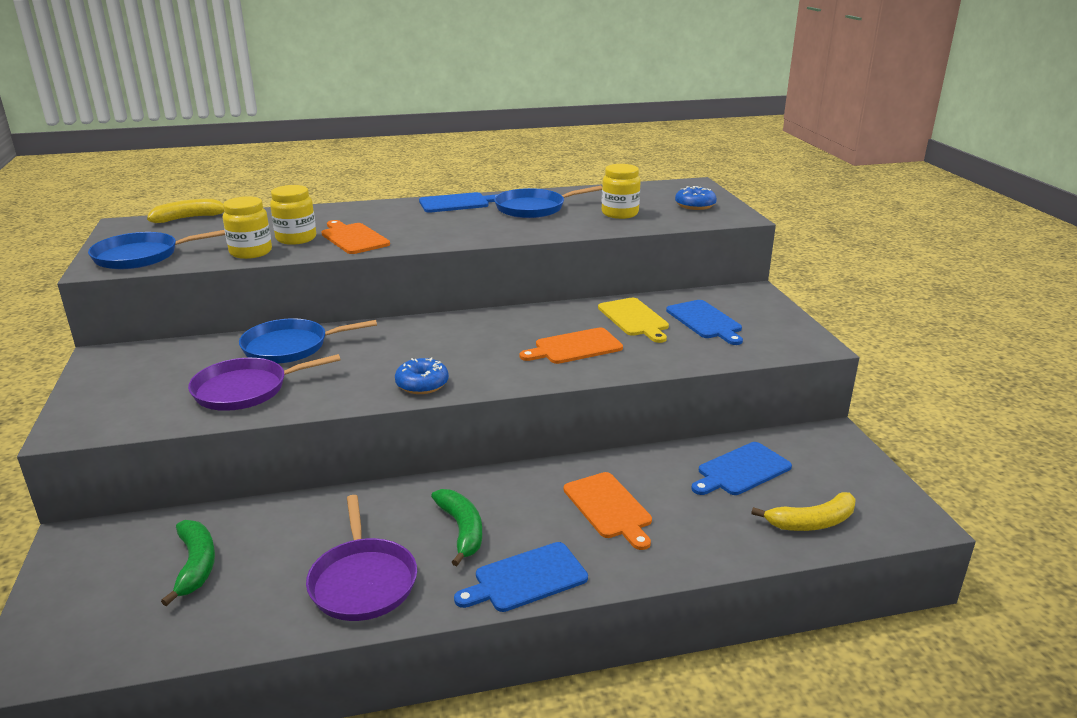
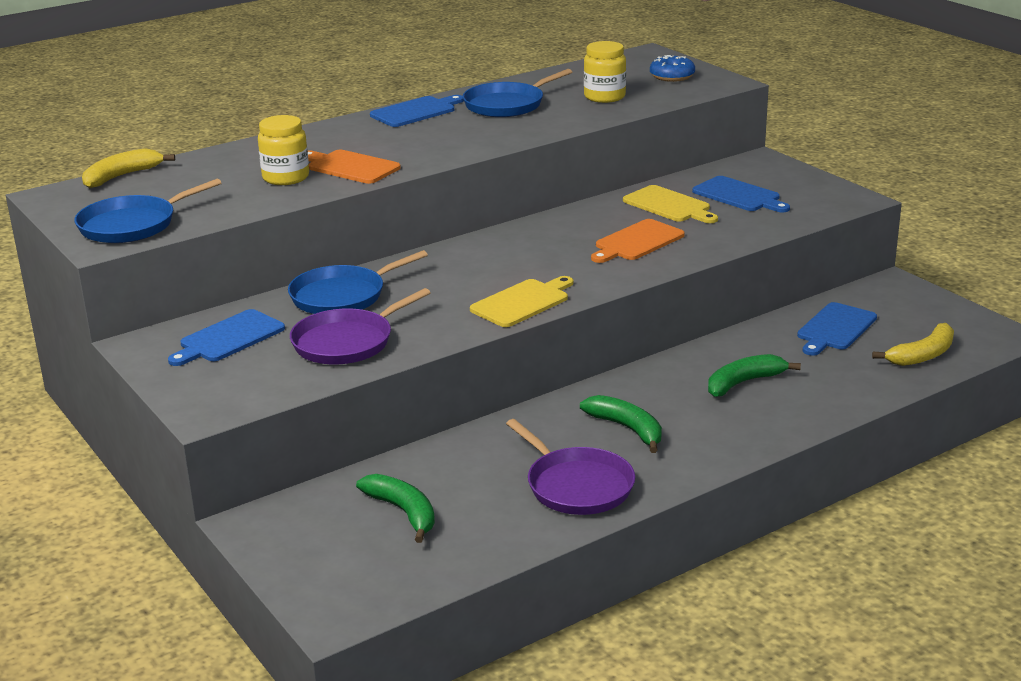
camera: 20 degrees left, 0 degrees up
yellow jar [223,196,272,259] -> none
blue donut [395,357,449,394] -> yellow cutting board [470,276,573,327]
blue cutting board [454,542,588,612] -> blue cutting board moved to [168,309,285,366]
orange cutting board [564,472,652,550] -> green banana [708,354,801,397]

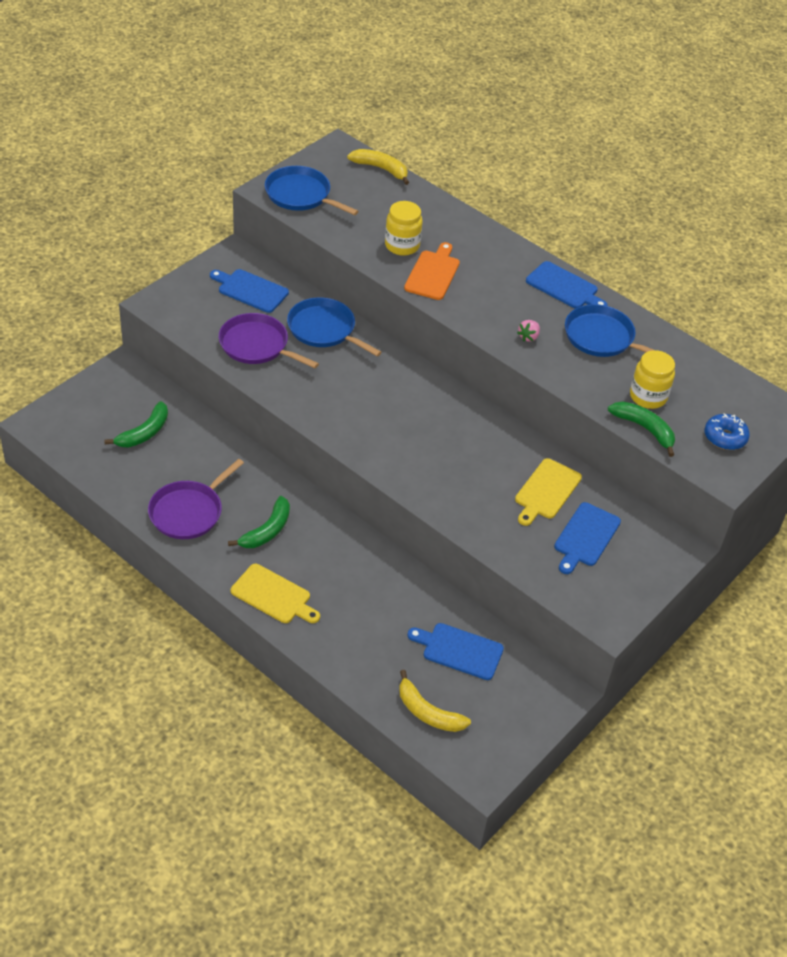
camera: 70 degrees right, 20 degrees up
yellow cutting board [470,276,573,327] -> yellow cutting board moved to [231,564,320,623]
orange cutting board [591,219,685,263] -> none
green banana [708,354,801,397] -> green banana moved to [608,401,675,457]
none -> pink strawberry [517,320,540,341]

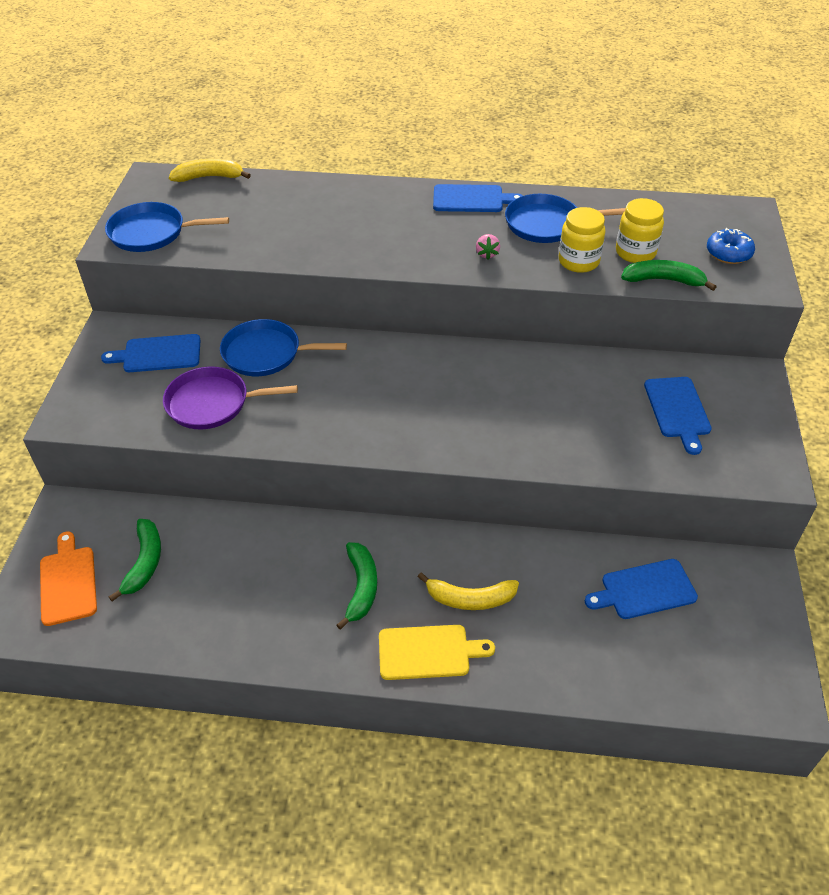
camera: 30 degrees left, 0 degrees up
purple pan [148,459,244,539] -> none
yellow jar [385,201,423,256] -> yellow jar moved to [559,207,606,273]
yellow banana [399,670,471,732] -> yellow banana moved to [418,573,519,610]
orange cutting board [404,242,460,300] -> orange cutting board moved to [40,531,97,626]
yellow cutting board [515,458,582,526] -> none

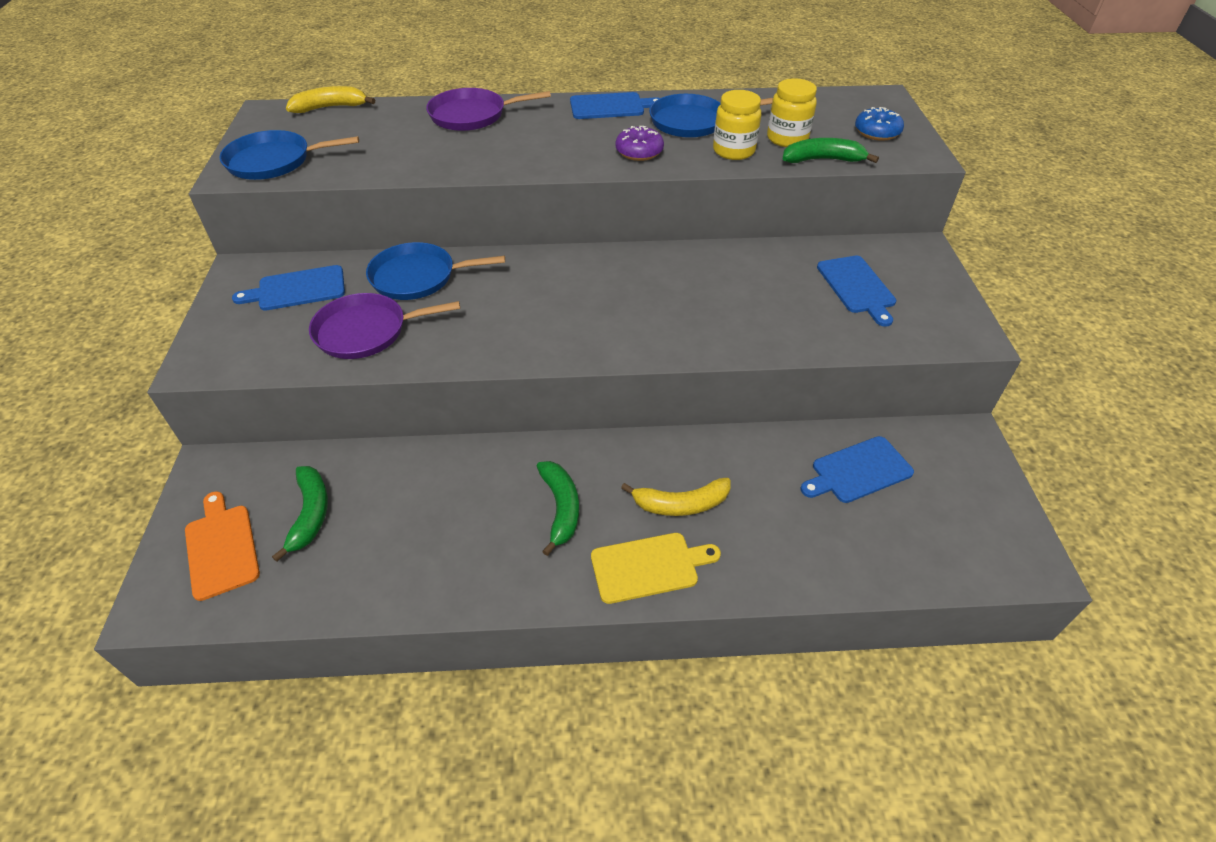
camera: 10 degrees left, 0 degrees up
pink strawberry [476,234,500,259] -> purple donut [615,126,664,161]
none -> purple pan [426,88,551,131]

